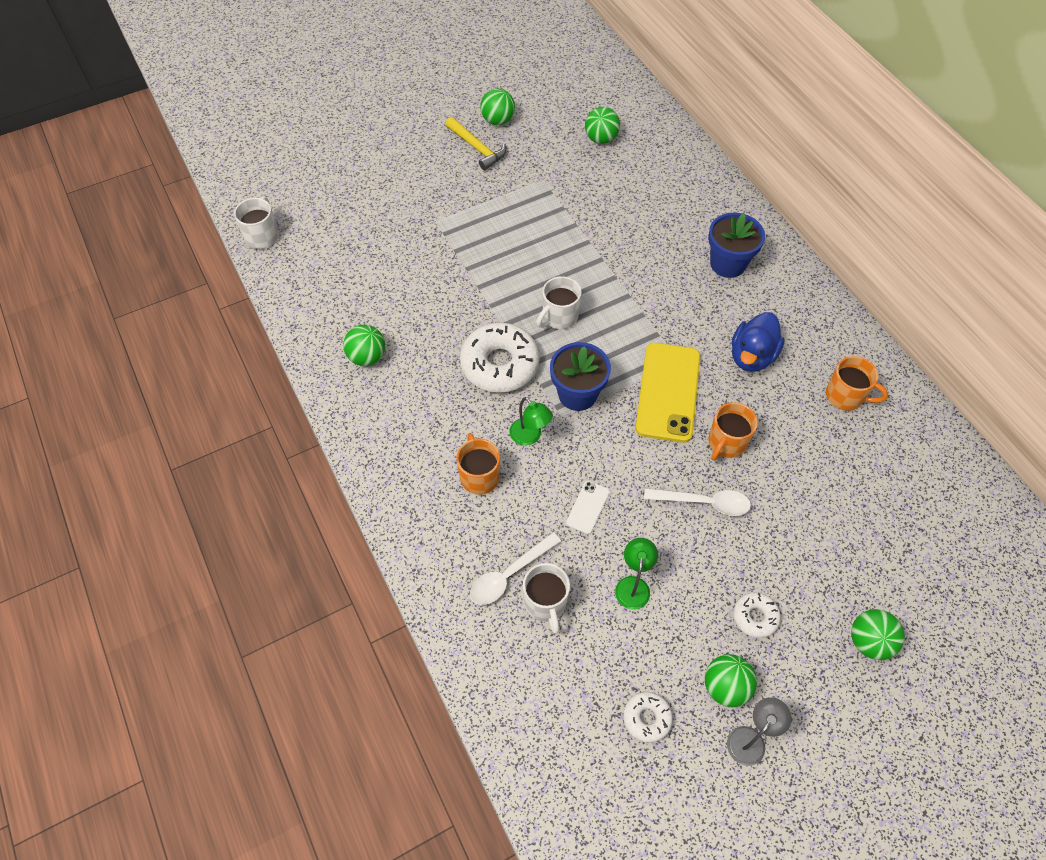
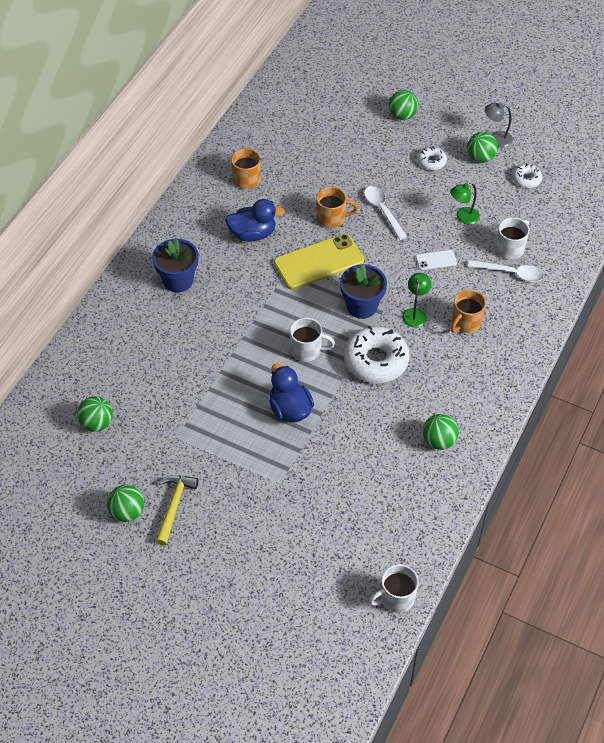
camera: 125 degrees left, 5 degrees down
none -> blue duck [269,364,314,423]

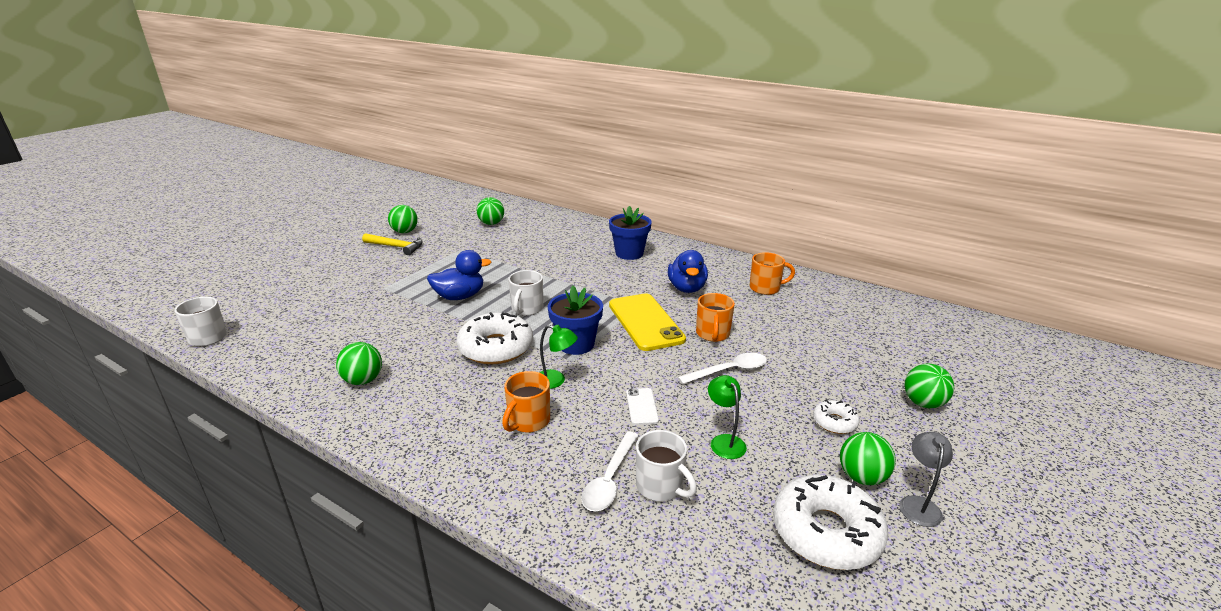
camera: 95 degrees right, 25 degrees down
orange mug [451,290,486,333] -> orange mug turned 105 degrees counterclockwise [502,371,550,433]
white donut [513,164,542,188] -> white donut [773,475,888,570], size x2.00

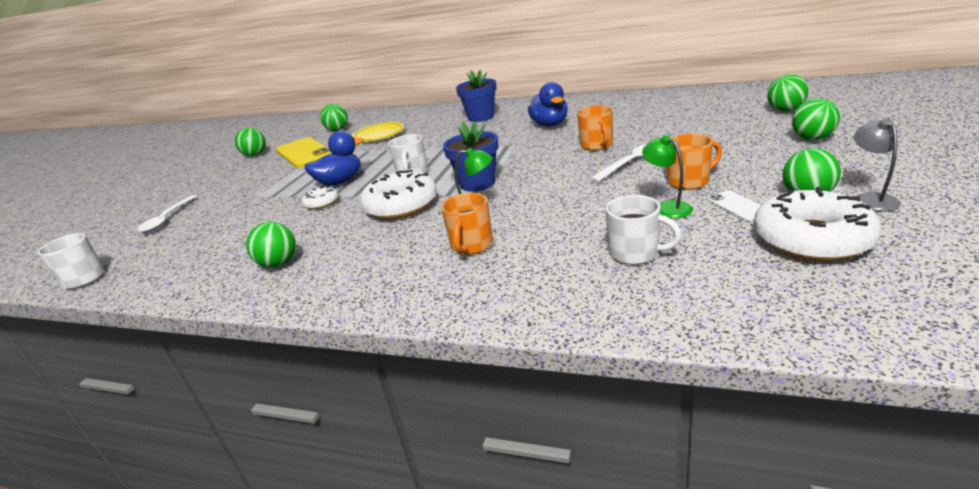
camera: 10 degrees left, 0 degrees up
yellow hammer [362,233,423,255] -> none
white spoon [581,432,639,511] -> white spoon moved to [137,195,197,233]
yellow phone [609,293,686,351] -> yellow phone moved to [276,137,331,168]
white phone [626,388,659,425] -> white phone moved to [707,191,761,222]
orange mug [749,252,795,295] -> orange mug moved to [667,134,722,190]
white donut [813,399,860,434] -> white donut moved to [302,186,338,209]
none -> yellow plate [352,122,404,141]
none -> green ball [767,74,808,112]

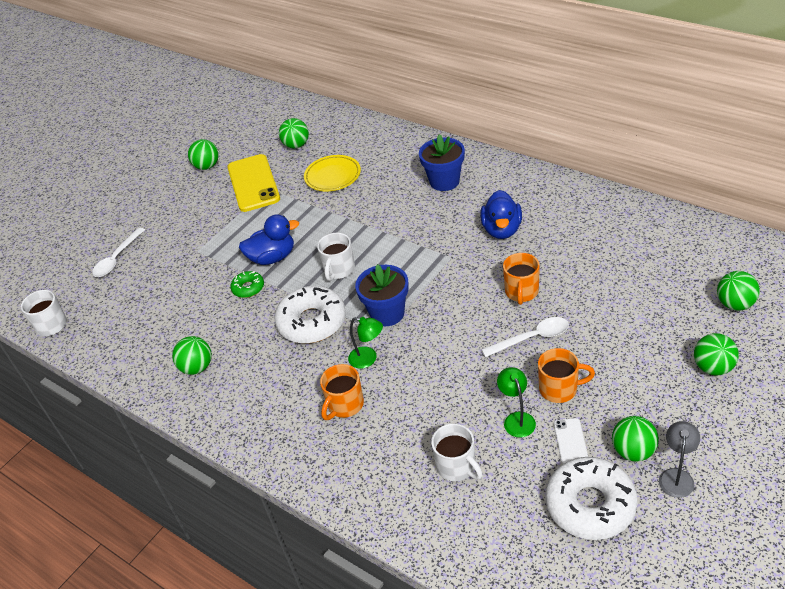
camera: 20 degrees right, 15 degrees up
white donut [302,186,338,209] -> green donut [230,271,264,298]

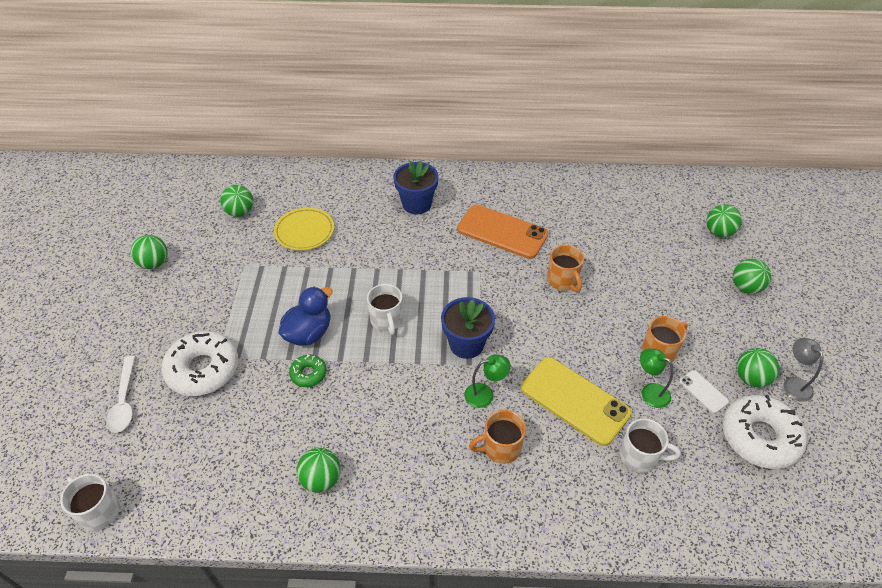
camera: 40 degrees left, 5 degrees up
yellow phone [227,154,280,212] -> yellow phone moved to [521,357,631,446]
white donut [275,286,346,344] -> white donut moved to [162,331,238,396]
orange mug [320,364,364,420] -> orange mug turned 75 degrees clockwise [469,410,526,464]
blue duck [480,190,522,239] -> orange phone [457,205,549,259]
white spoon [482,317,569,357] -> none

